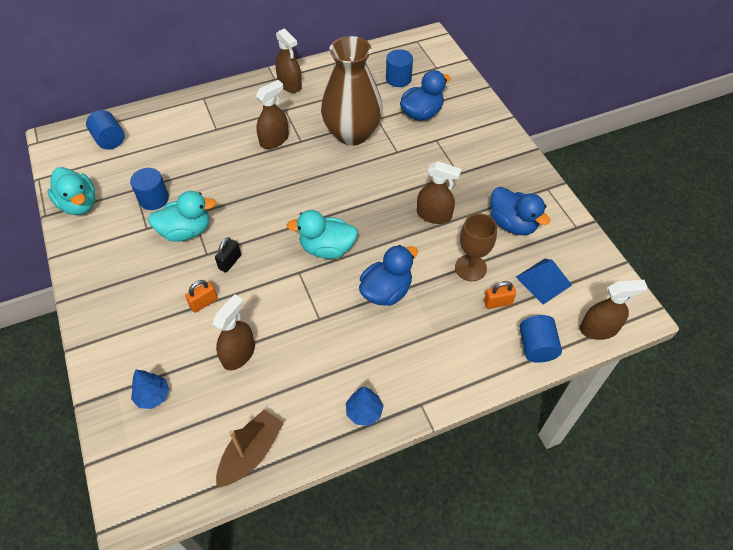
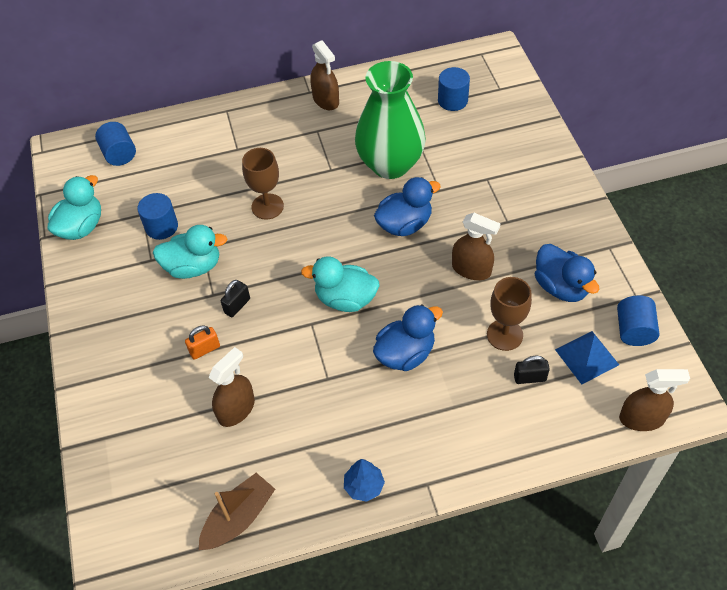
camera: 10 degrees right, 0 degrees up
turquoise duck [47,167,95,215] -> turquoise duck turned 120 degrees counterclockwise [47,175,101,240]
blue tree [131,370,169,409] -> none
brown spray bottle [256,80,289,149] -> none
brown vase [321,36,383,145] -> green vase [355,61,426,179]
blue duck [400,70,451,121] -> blue duck moved to [374,177,441,236]
orange padlock [484,281,516,309] -> black padlock [514,356,550,384]
blue cylinder [519,315,562,363] -> blue cylinder moved to [617,295,659,346]
none -> brown goblet [242,148,284,220]

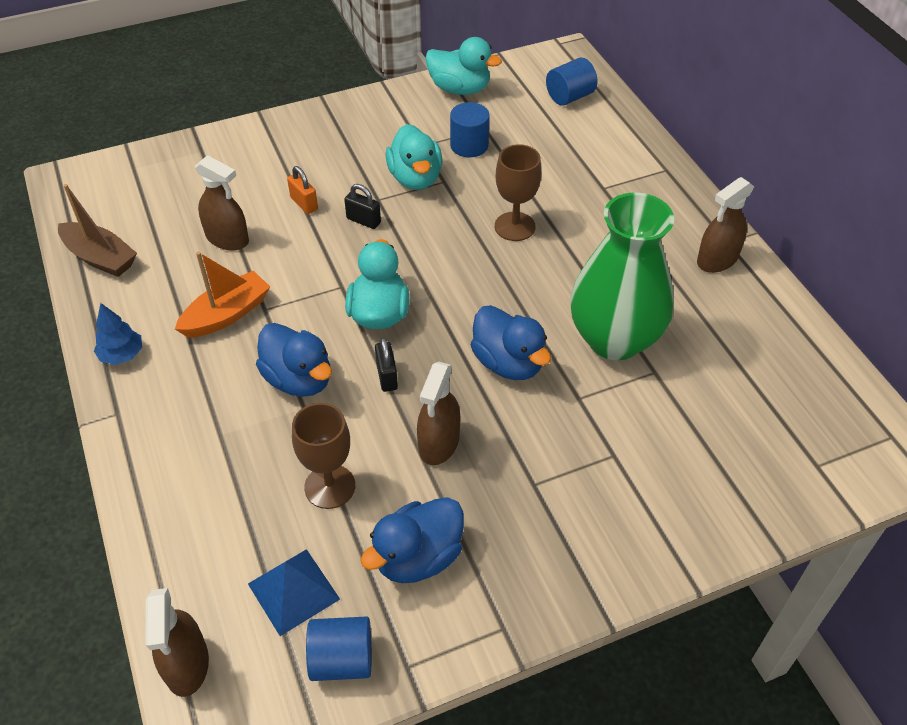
camera: 80 degrees right, 5 degrees down
blue cylinder [438,67,470,111] -> none
black padlock [514,356,550,384] -> black padlock moved to [375,337,398,392]
none -> orange boat [175,251,270,338]

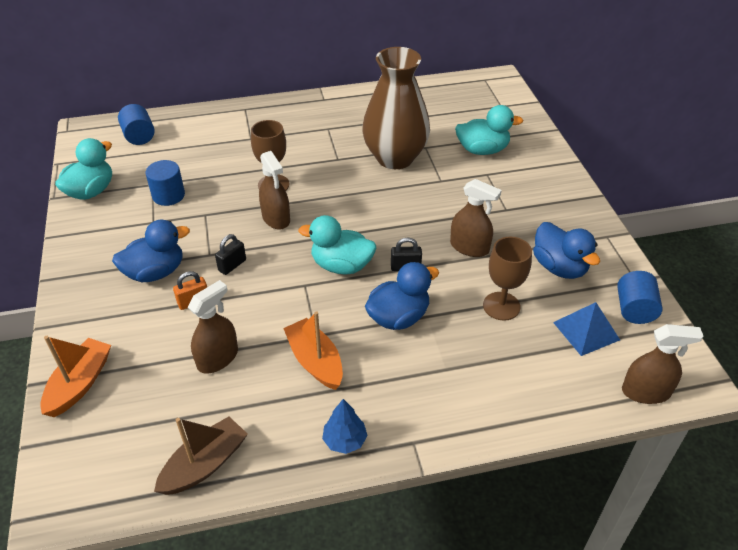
camera: 80 degrees left, 5 degrees down
turquoise duck [385,124,443,190] -> turquoise duck moved to [455,105,523,155]
blue duck [471,305,551,380] -> blue duck moved to [112,220,190,282]
green vase [570,193,674,360] -> brown vase [362,47,430,169]
brown spray bottle [697,177,754,273] -> brown spray bottle moved to [259,151,290,230]
none -> orange boat [40,336,111,417]

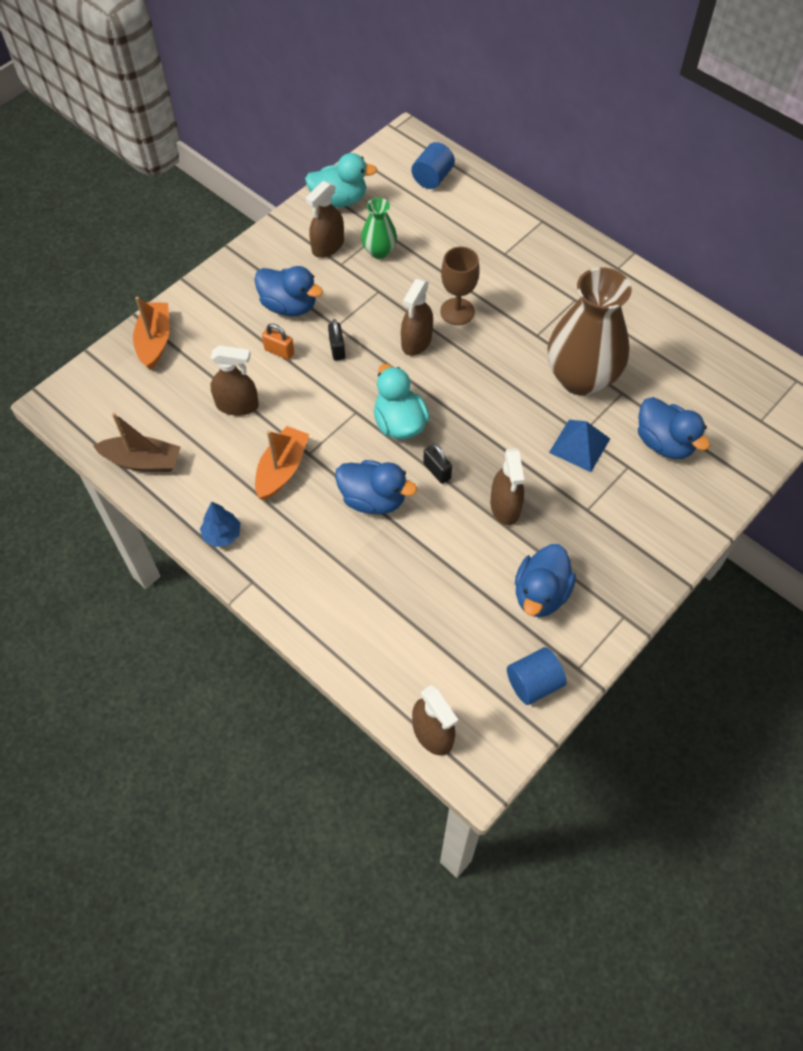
camera: 55 degrees right, 15 degrees up
orange boat [40,336,111,417] -> orange boat turned 75 degrees counterclockwise [133,297,170,370]
blue cylinder [146,160,185,206] -> green vase [361,198,397,259]
black padlock [215,234,246,275] -> black padlock turned 75 degrees clockwise [328,319,345,361]
turquoise duck [455,105,523,155] -> blue duck [638,397,710,459]
brown goblet [483,237,532,321] -> none
blue pyramid [553,302,620,356] -> blue pyramid moved to [549,420,610,472]
none -> brown spray bottle [306,181,344,258]

